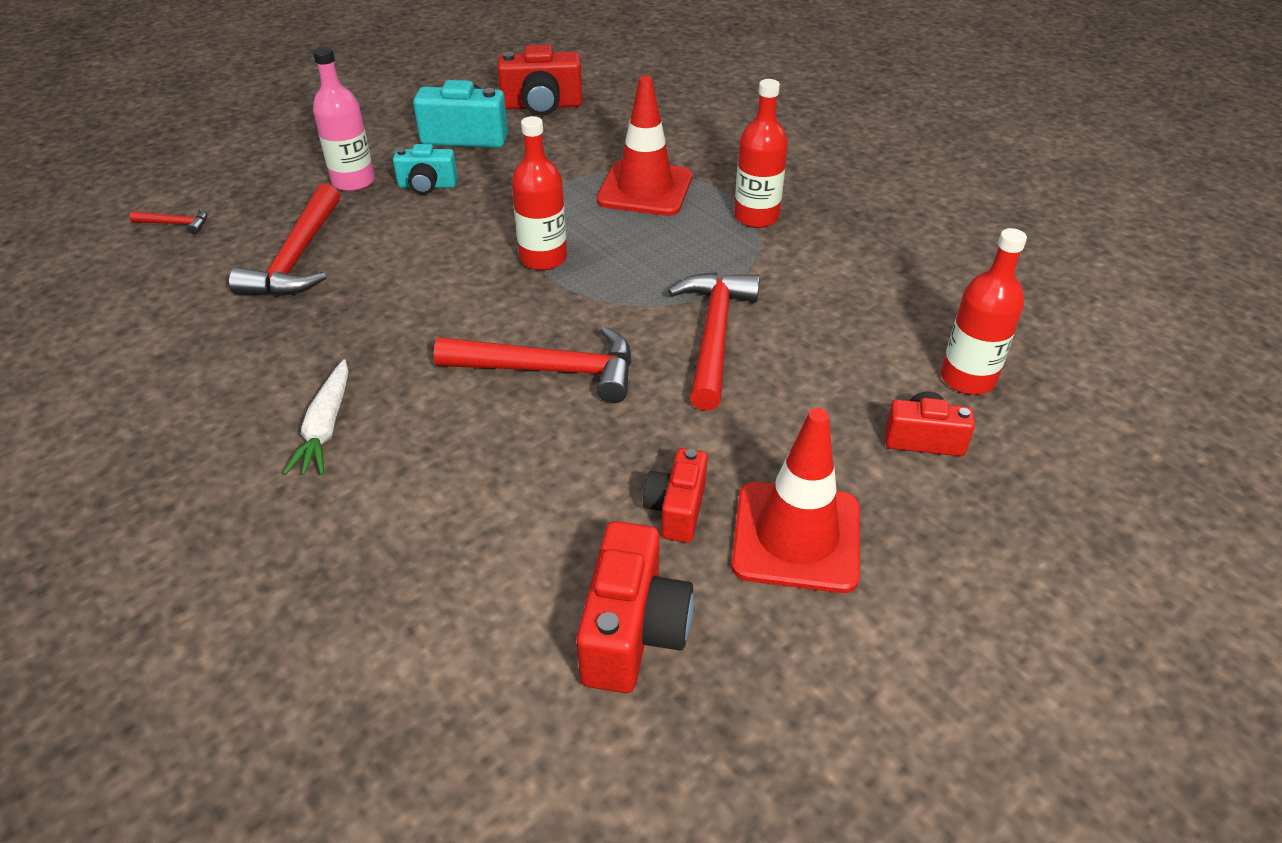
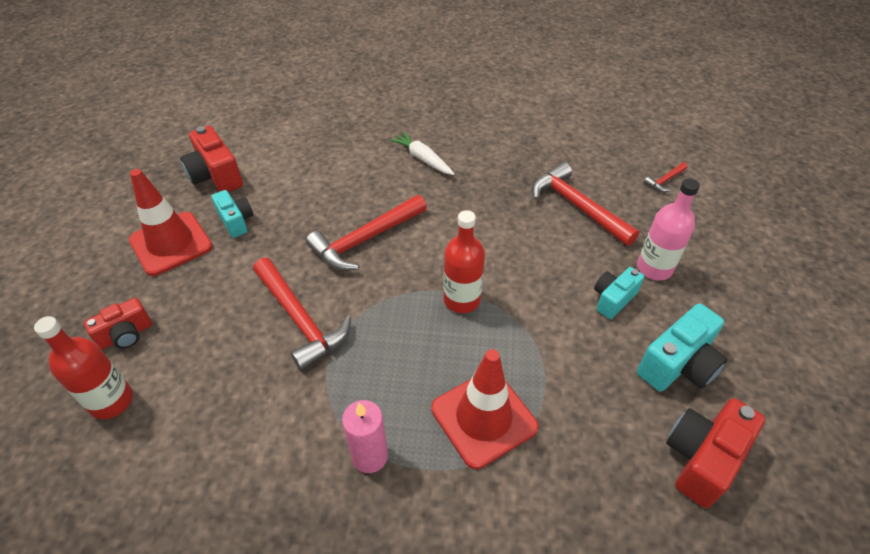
camera: 135 degrees right, 5 degrees up
red camera [643,448,707,543] -> turquoise camera [211,190,253,238]
red bottle [734,79,788,228] -> pink candle [342,400,388,473]

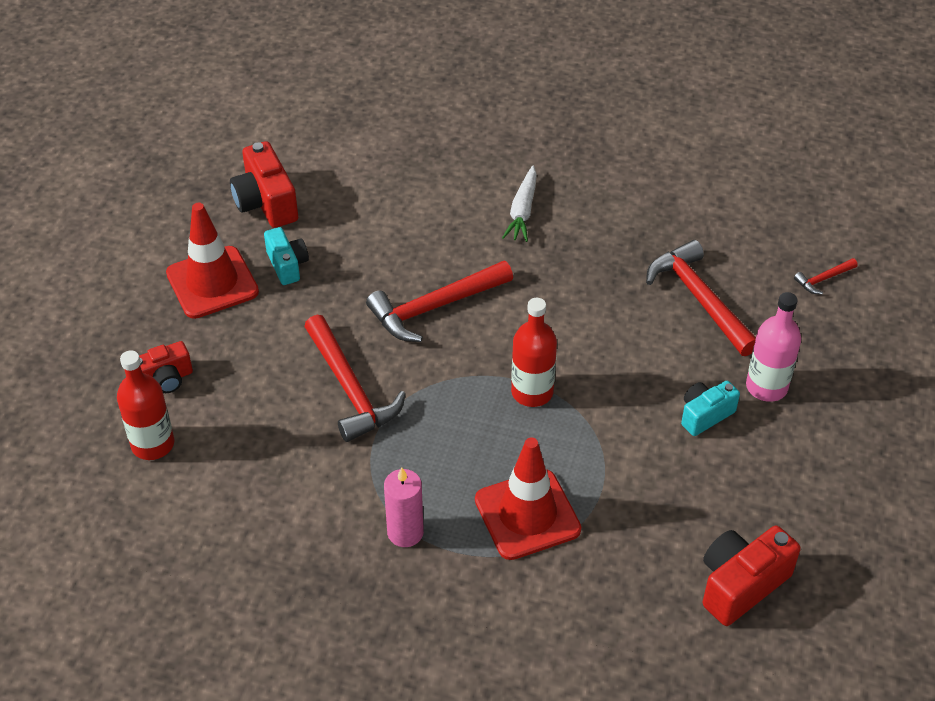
camera: 10 degrees right, 0 degrees up
white carrot [389,131,455,175] -> white carrot turned 135 degrees counterclockwise [502,165,537,242]
turquoise camera [637,303,728,392] -> none

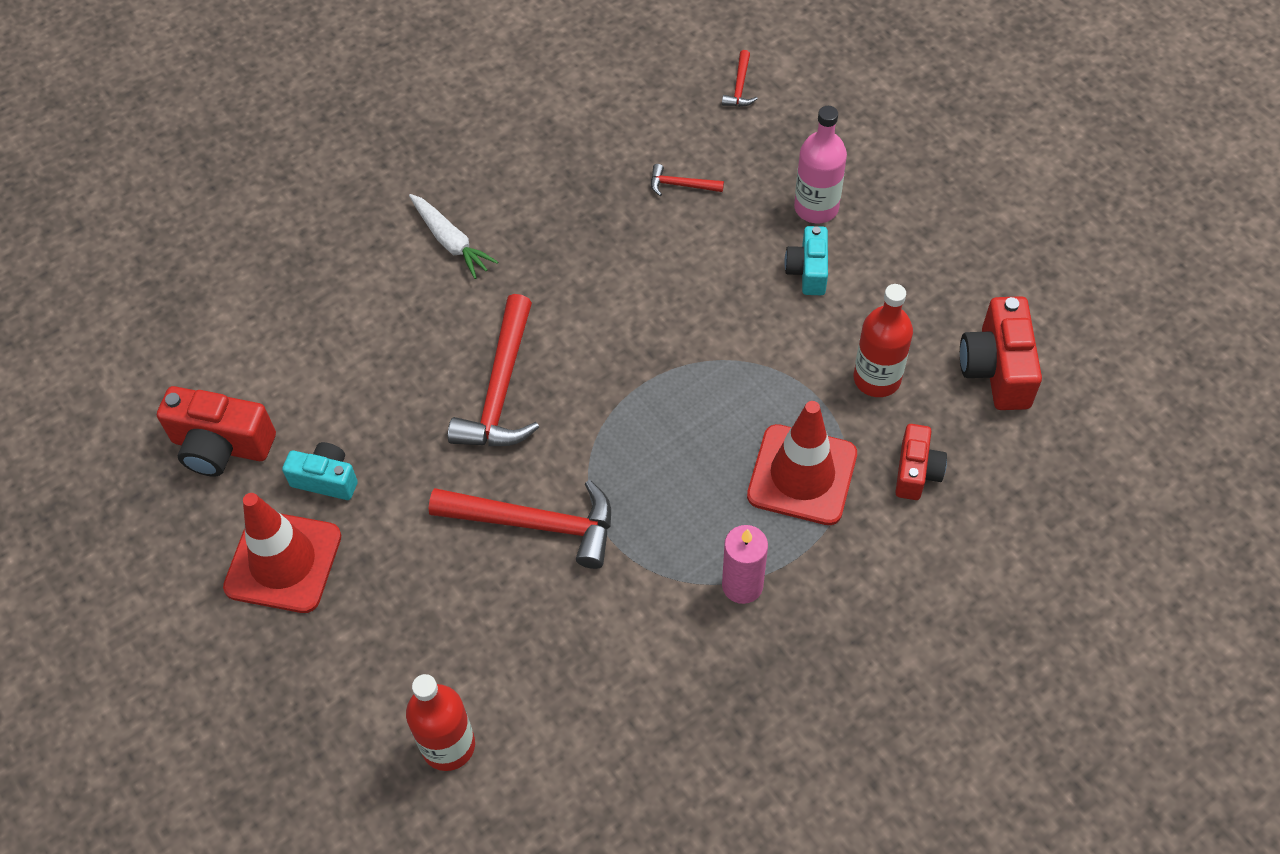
camera: 50 degrees left, 10 degrees up
red camera [139,341,193,393] -> red camera moved to [895,424,947,500]
red bottle [511,298,557,407] -> red bottle moved to [854,284,913,397]
red hammer [646,240,756,356] -> red hammer [651,164,724,196], size x0.46

